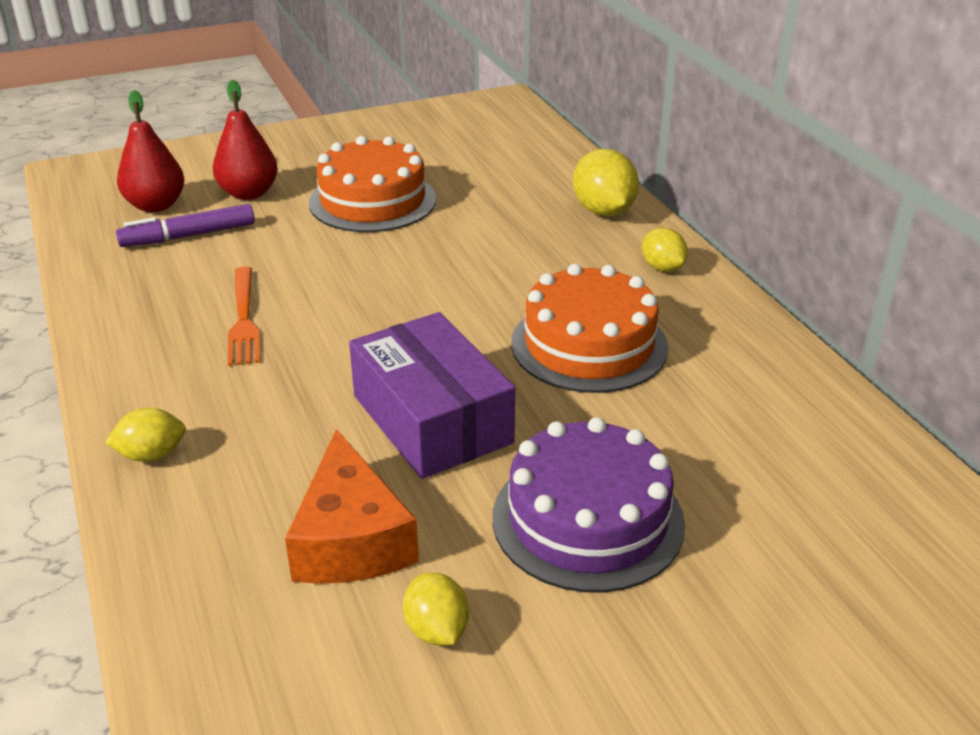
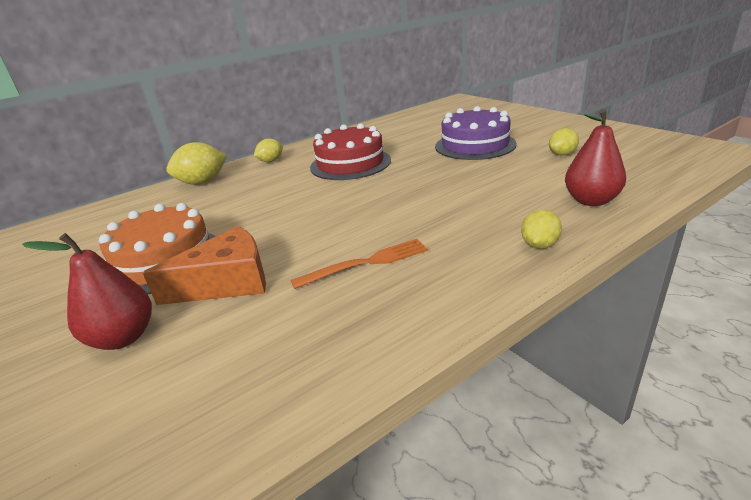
camera: 100 degrees left, 5 degrees down
yellow lemon [105,408,186,462] -> yellow lemon turned 60 degrees clockwise [521,209,562,249]
purple marker [116,204,255,247] -> none
red pear [117,90,185,212] -> red pear moved to [565,109,626,206]
orange cheese [285,429,419,584] -> orange cheese moved to [143,226,266,305]
purple box [349,312,515,479] -> none
orange cake [511,264,668,393] -> red cake [310,123,391,180]

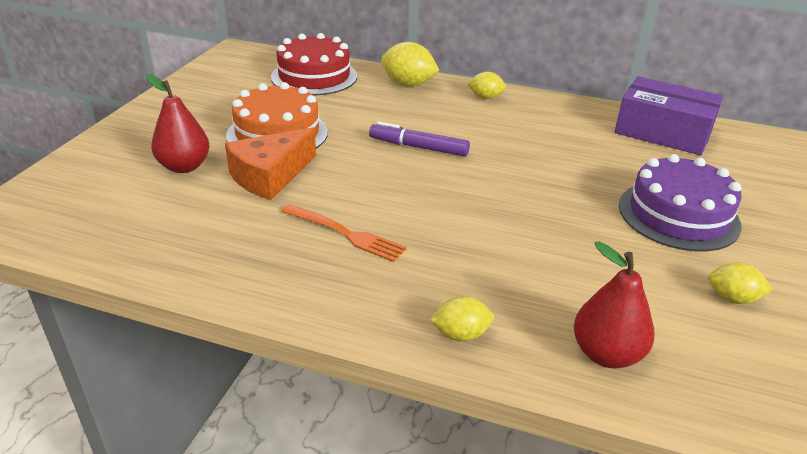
camera: 50 degrees right, 5 degrees up
orange cheese [143,226,266,305] -> orange cheese turned 105 degrees clockwise [225,127,316,200]
red cake [310,123,391,180] -> red cake moved to [271,33,357,96]
none -> purple marker [369,121,470,156]
none -> purple box [615,76,723,155]

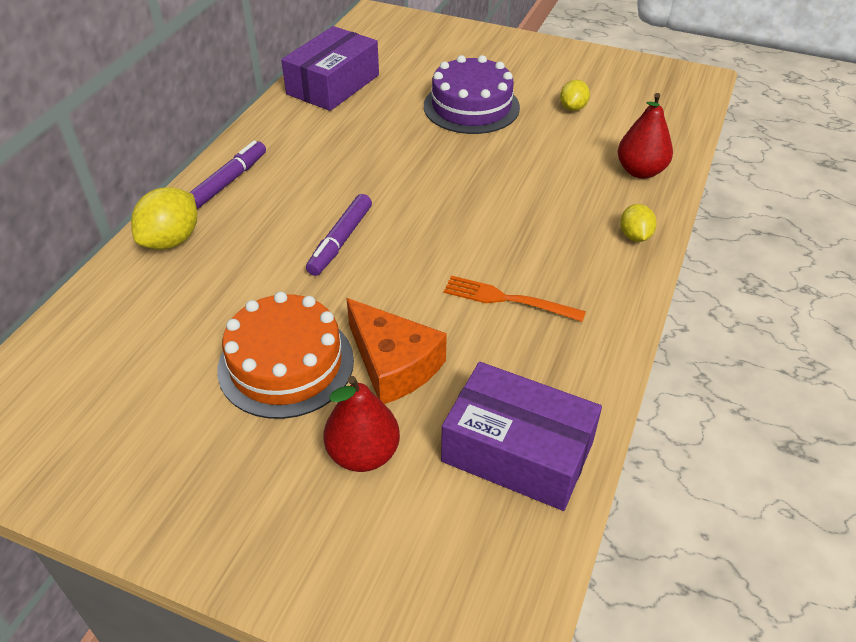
camera: 85 degrees left, 10 degrees up
red cake [271,33,357,96] -> none
orange fork [281,204,407,262] -> orange fork turned 105 degrees counterclockwise [444,276,586,322]
yellow lemon [467,72,506,99] -> purple marker [189,140,266,209]
none -> purple box [441,362,602,511]

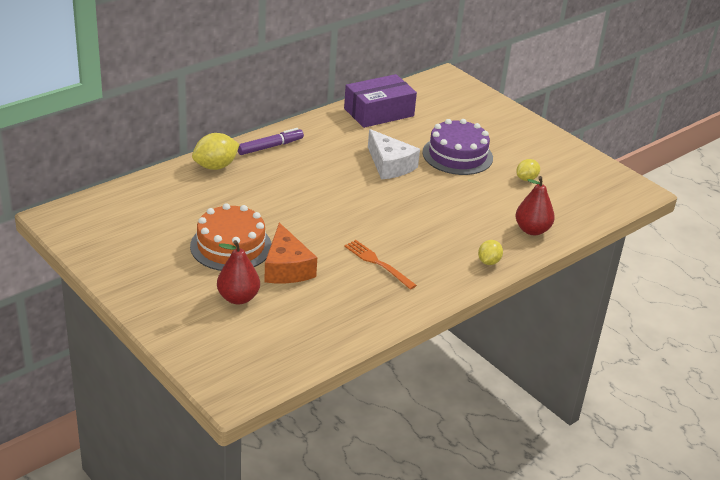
camera: 25 degrees right, 10 degrees down
purple marker [306,194,372,276] -> none
purple box [441,362,602,511] -> none
none -> white cheese [368,129,420,180]

